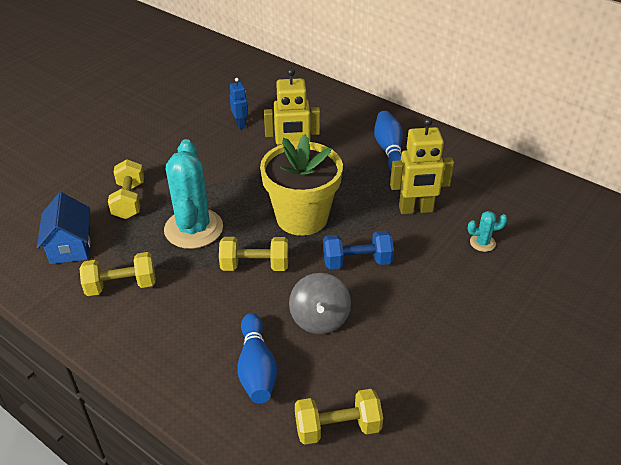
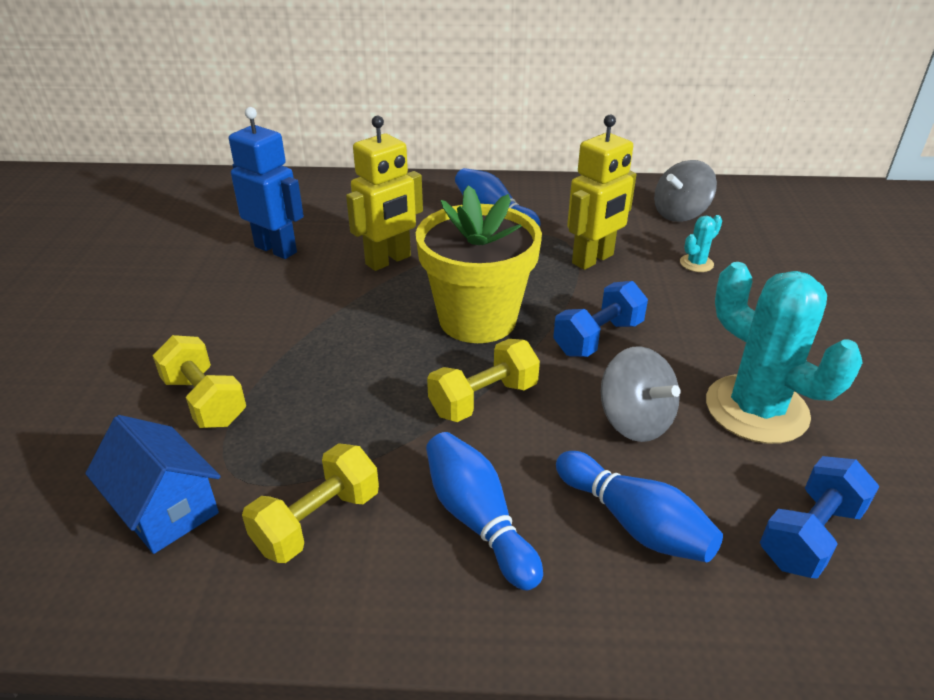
camera: 35 degrees left, 5 degrees down
turquoise cactus [164,139,223,249] -> turquoise cactus moved to [706,262,863,444]
blue robot [230,78,248,129] -> blue robot [229,107,304,259], size x1.78
yellow dumbbell [295,389,383,445] -> blue dumbbell [760,456,879,579]
none -> blue bowling pin [426,432,543,590]
none -> grey spinning top [654,160,717,222]

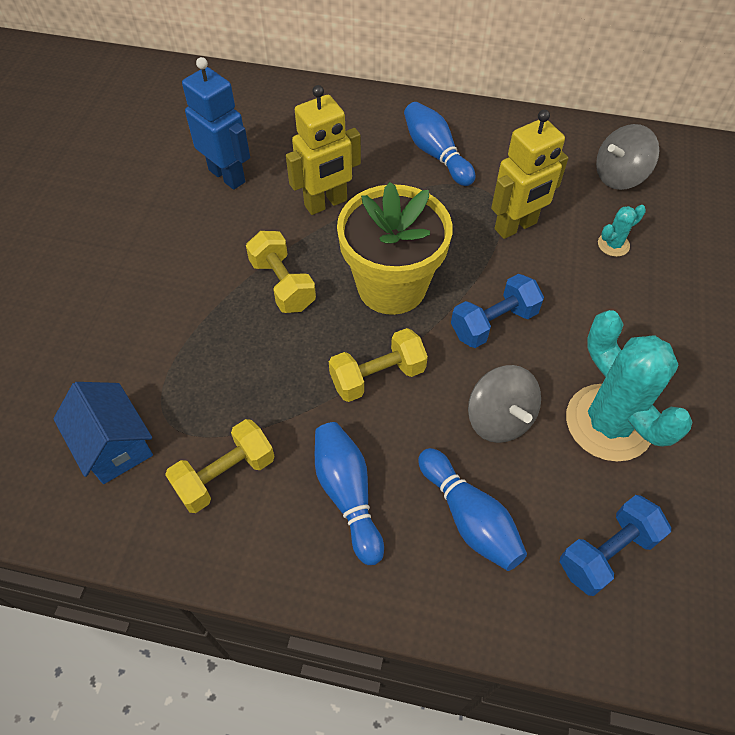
camera: 10 degrees right, 20 degrees up
yellow dumbbell [153,335,246,428] -> yellow dumbbell moved to [246,231,316,313]

